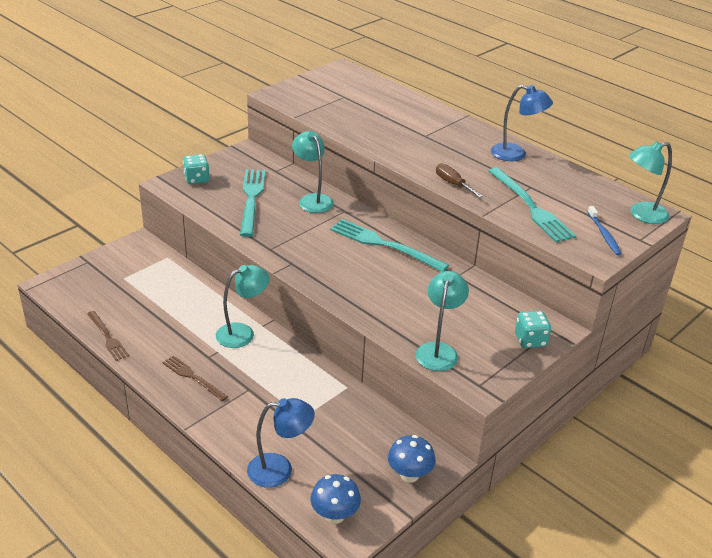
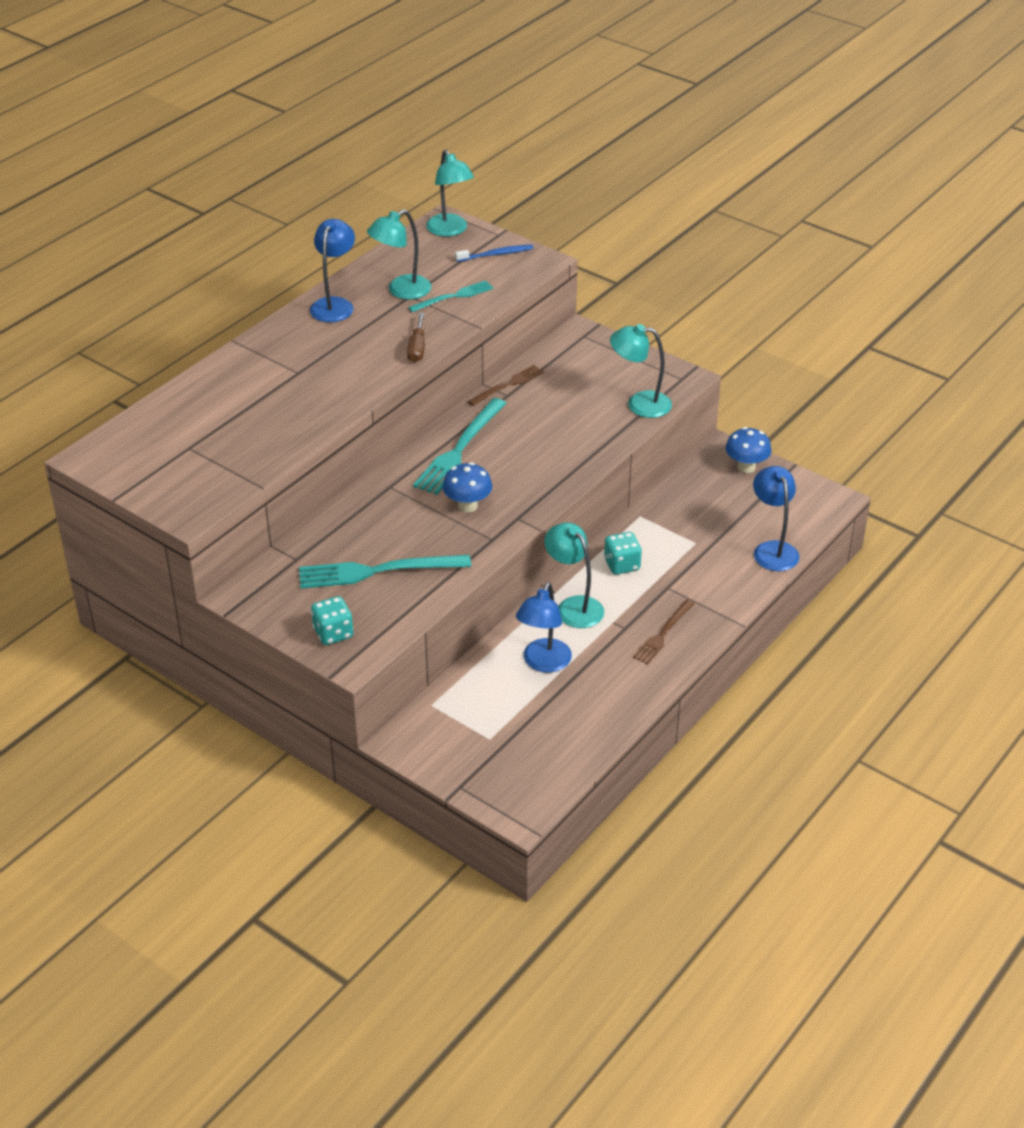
camera: 95 degrees left, 5 degrees up
brown fork [87,311,129,361] -> brown fork moved to [468,365,544,406]
turquoise lamp [292,131,334,213] -> turquoise lamp moved to [367,209,431,299]
blue mushroom [310,474,361,524] -> blue mushroom moved to [442,462,492,513]
brown screwdriver [436,163,483,198] -> brown screwdriver turned 45 degrees counterclockwise [407,313,425,362]
turquoise fork [489,167,576,242] -> turquoise fork [408,280,493,312], size x0.60
turquoise dice [515,311,551,348] -> turquoise dice moved to [604,532,642,575]
none -> blue lamp [516,583,572,673]

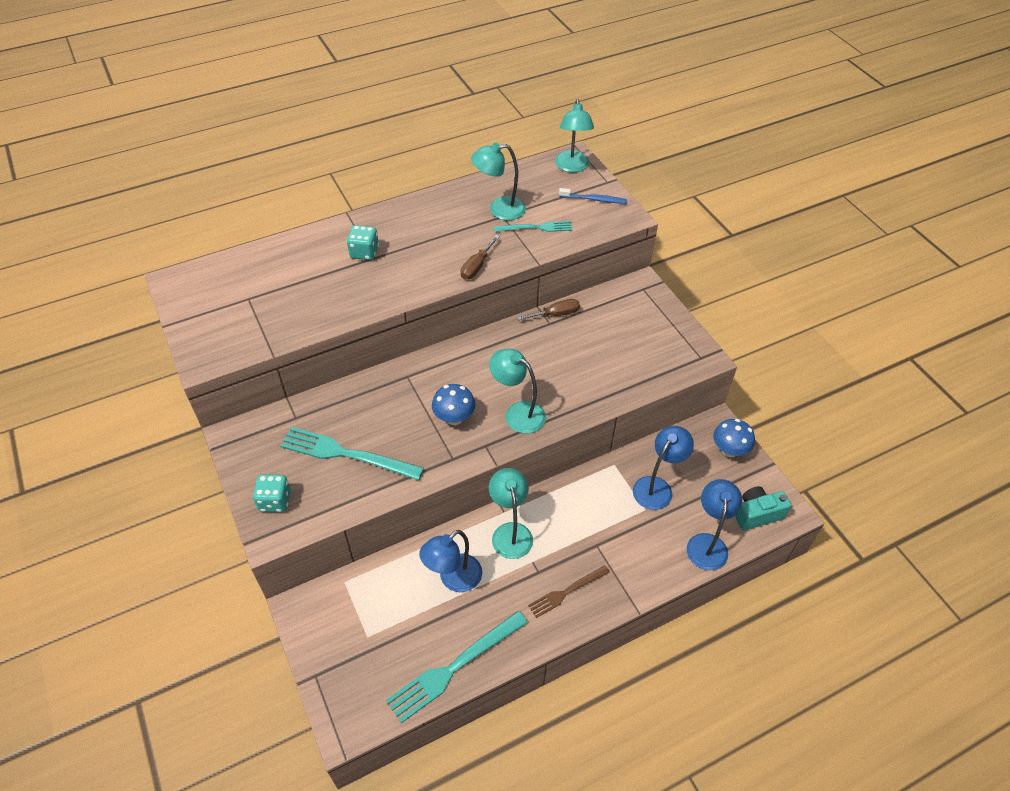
camera: 25 degrees right, 10 degrees up
blue lamp [310,219,355,322] -> blue lamp moved to [633,426,694,510]
turquoise fork [413,398,506,495] -> turquoise fork moved to [386,611,528,723]
brown fork [468,365,544,406] -> brown screwdriver [517,299,580,320]
turquoise dice [604,532,642,575] -> turquoise dice moved to [347,225,379,260]
turquoise lamp [610,324,672,418] -> turquoise lamp moved to [489,349,546,434]
none -> turquoise camera [735,486,791,531]

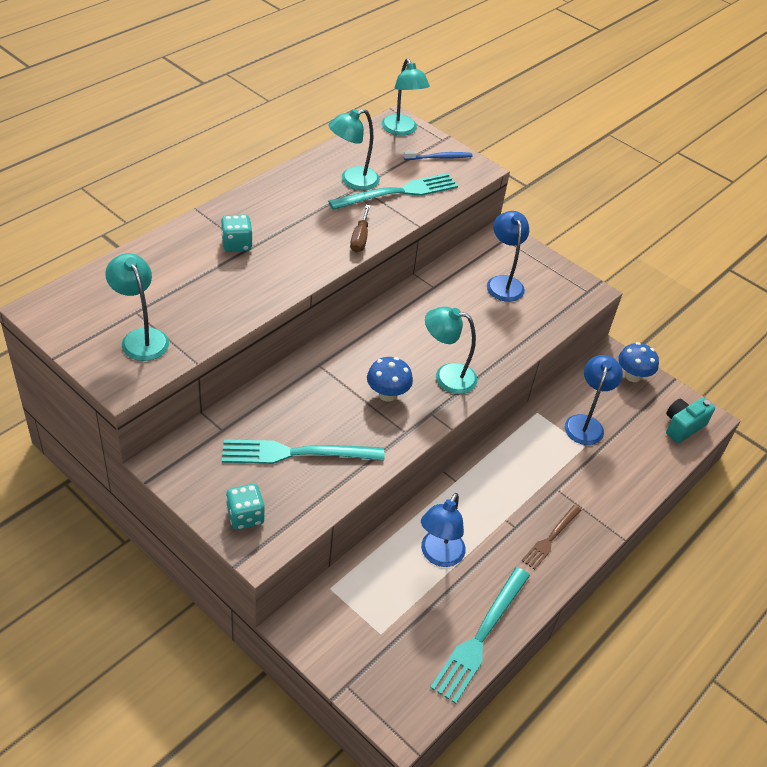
camera: 25 degrees left, 5 degrees down
turquoise lamp [489,468,533,559] -> turquoise lamp moved to [105,253,169,361]
turquoise fork [494,221,572,232] -> turquoise fork [328,173,458,210], size x1.67
brown screwdriver [517,299,580,320] -> none
blue lamp [687,479,742,571] -> blue lamp moved to [487,211,529,302]

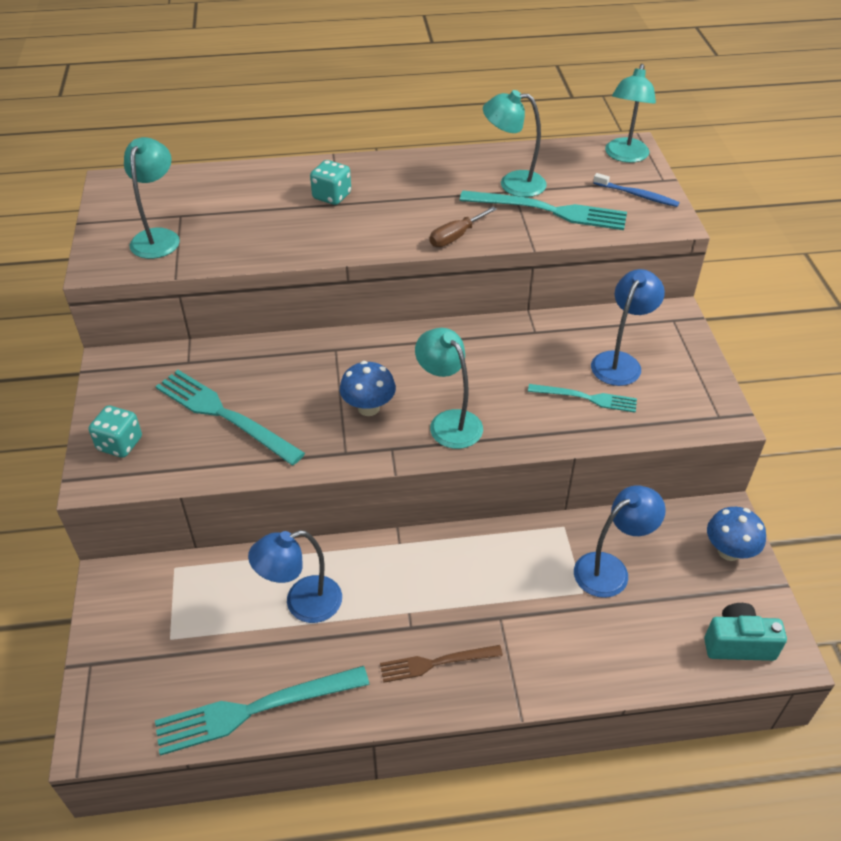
camera: 45 degrees right, 0 degrees up
none -> turquoise fork [528,384,637,413]

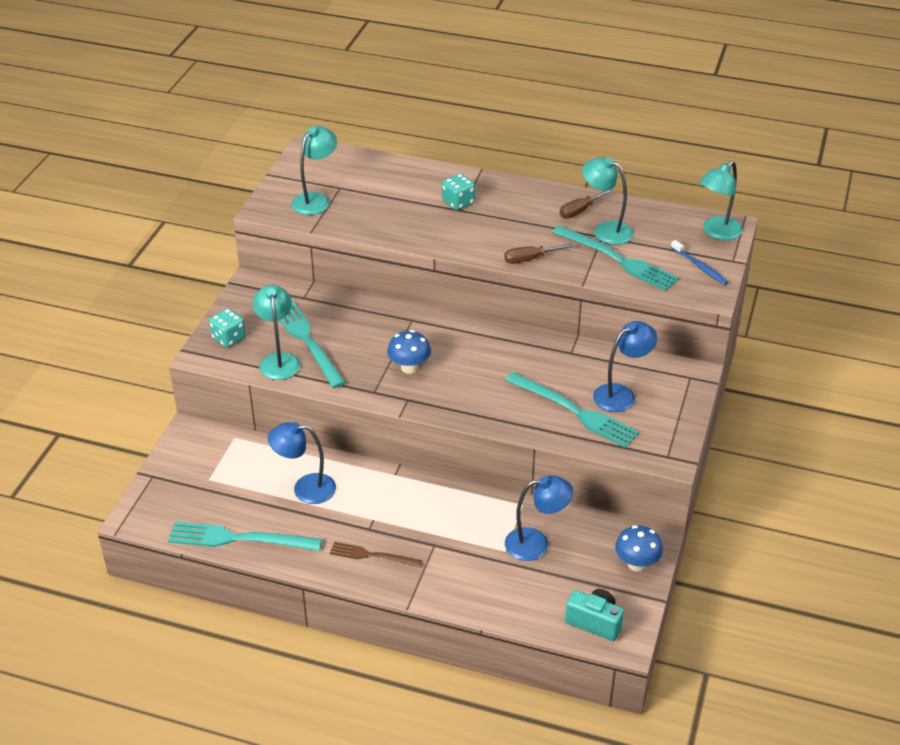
camera: 25 degrees right, 5 degrees down
turquoise lamp [415,328,483,449] -> turquoise lamp moved to [253,285,300,380]
turquoise fork [528,384,637,413] -> turquoise fork [505,372,639,448], size x1.67
none -> brown screwdriver [560,189,613,219]

